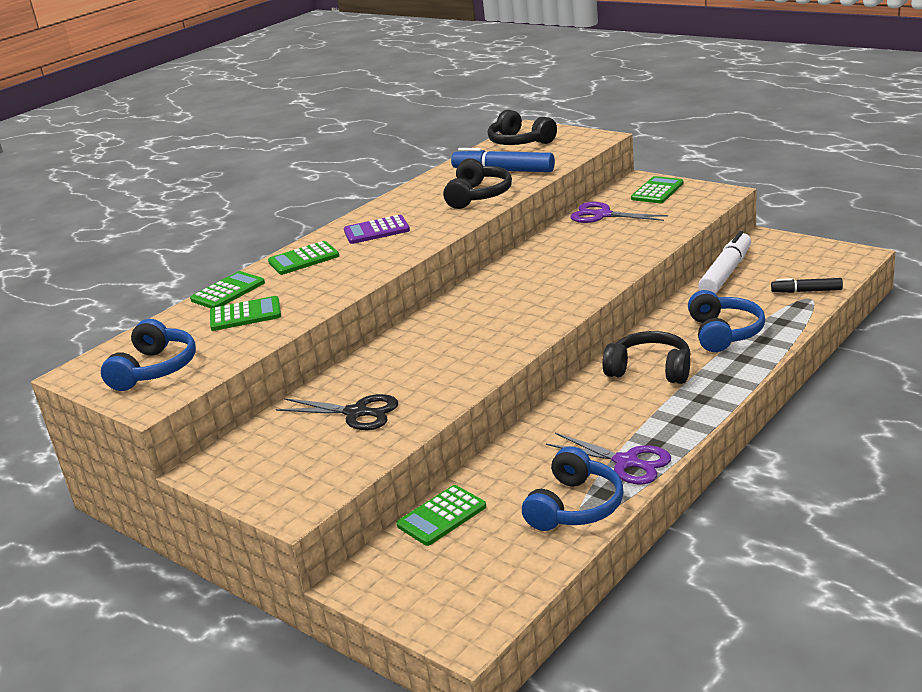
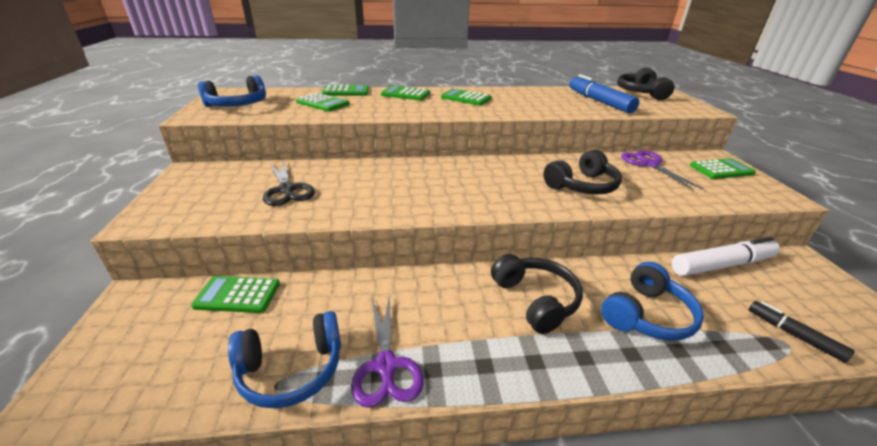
camera: 40 degrees right, 5 degrees up
purple calculator [344,215,410,244] -> green calculator [441,89,492,106]
black headphones [443,158,512,209] -> black headphones moved to [543,150,622,194]

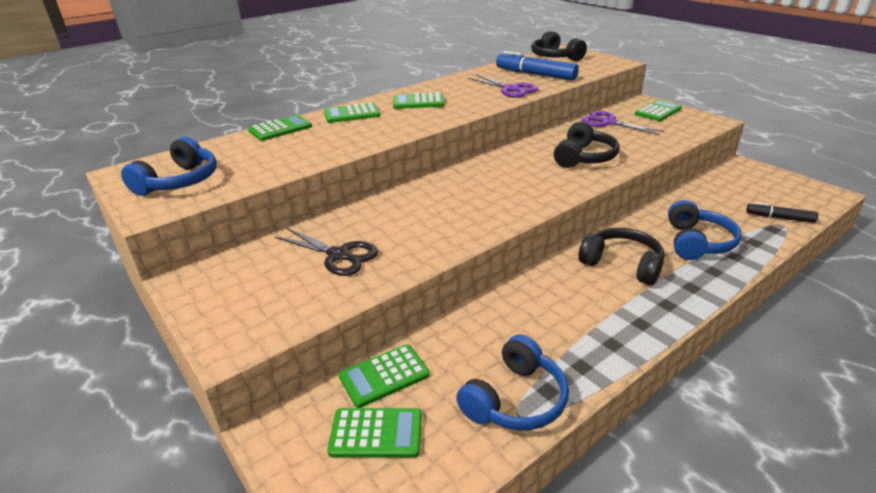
camera: 30 degrees left, 0 degrees up
green calculator [296,93,350,112] -> green calculator moved to [327,408,422,458]
purple scissors [351,294,424,408] -> purple scissors moved to [468,74,538,98]
white marker [671,237,780,276] -> none

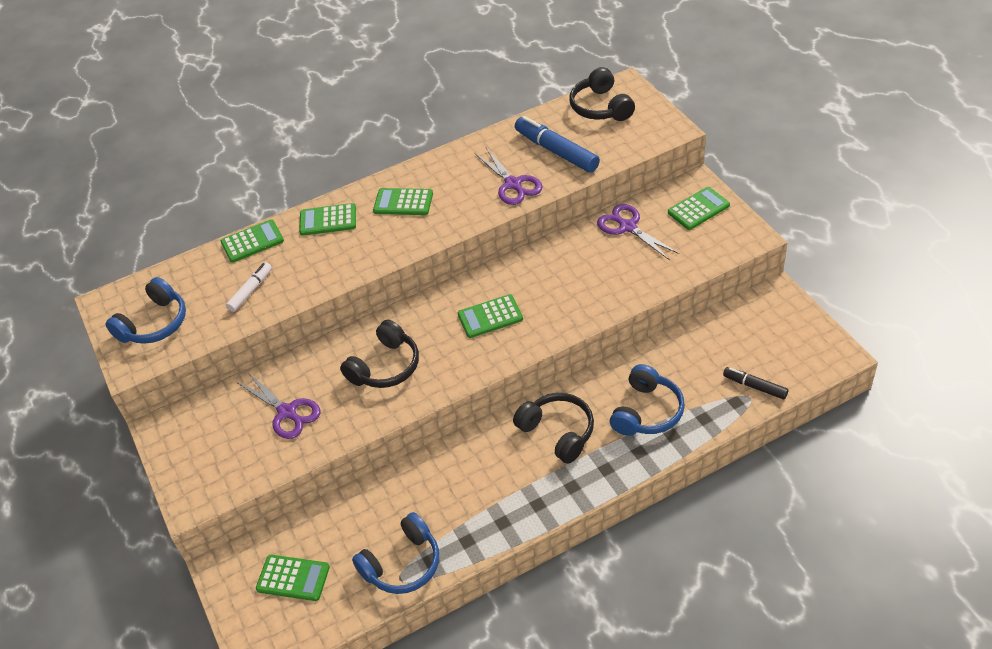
camera: 15 degrees right, 15 degrees up
black scissors [275,228,378,276] -> purple scissors [238,373,320,439]
green calculator [339,344,430,408] -> green calculator moved to [458,294,523,338]
black headphones [554,122,620,168] -> black headphones moved to [340,320,419,388]
none -> white marker [226,262,272,312]

